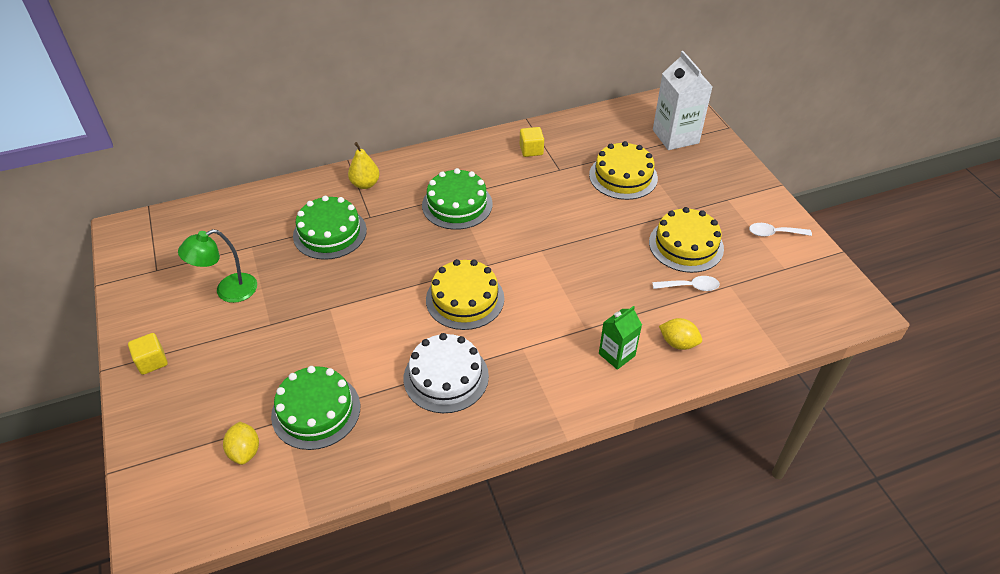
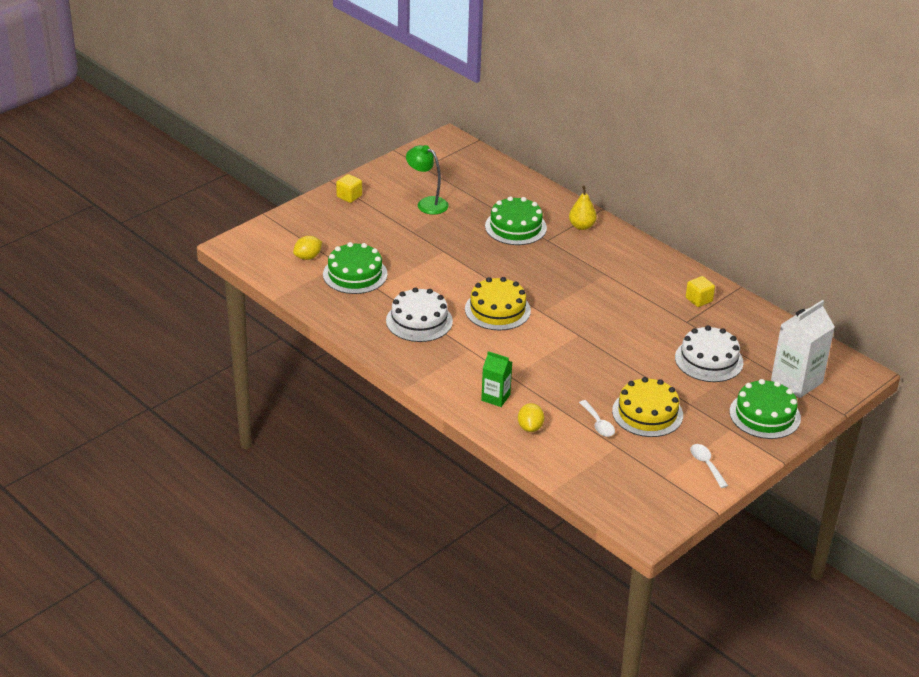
camera: 65 degrees right, 10 degrees down
green cake [422,168,492,230] -> green cake moved to [730,379,801,439]
yellow cake [589,141,658,200] -> white cake [675,325,743,382]

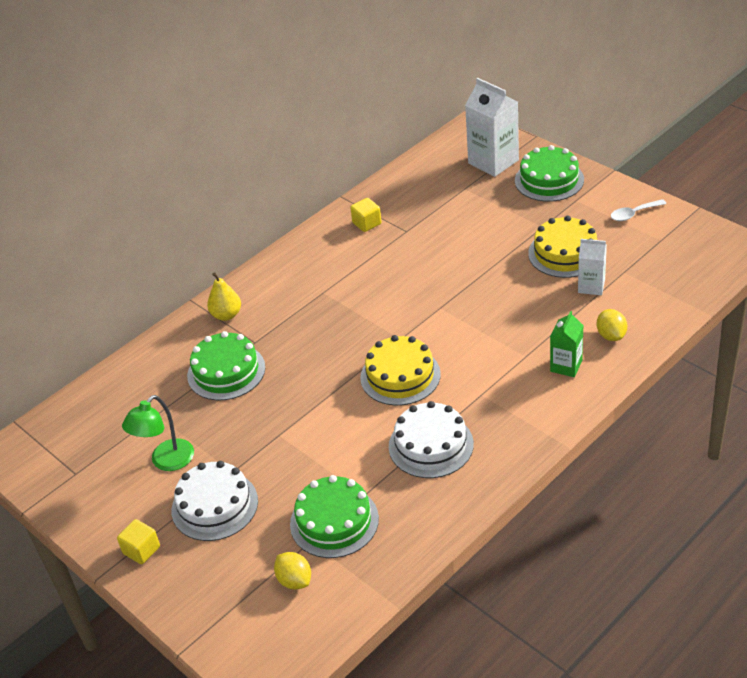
camera: 85 degrees left, 5 degrees up
yellow lemon [518,403,544,432] -> yellow lemon turned 75 degrees clockwise [597,309,627,341]
white spoon [579,400,615,437] -> white carton [578,239,607,295]
white cake [675,325,743,382] -> white cake moved to [172,461,258,541]

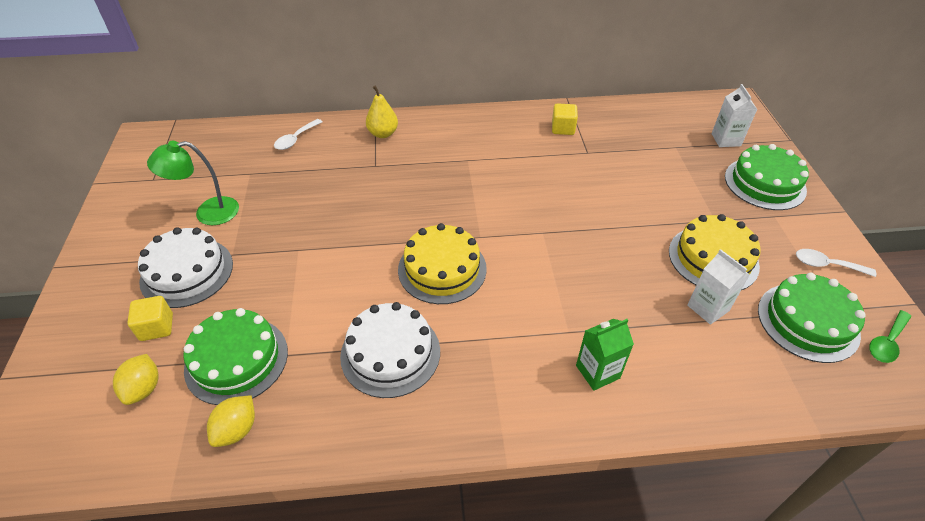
camera: 35 degrees right, 5 degrees up
yellow cube [117,519,160,564] -> yellow cube moved to [127,296,173,341]
green cake [187,331,265,400] -> green cake moved to [758,273,866,363]
white carton [465,78,519,177] -> white carton [712,84,758,147], size x0.58
yellow lemon [597,309,627,341] -> yellow lemon moved to [207,395,255,447]
none -> white spoon [274,119,322,150]
none -> green spoon [869,310,911,363]

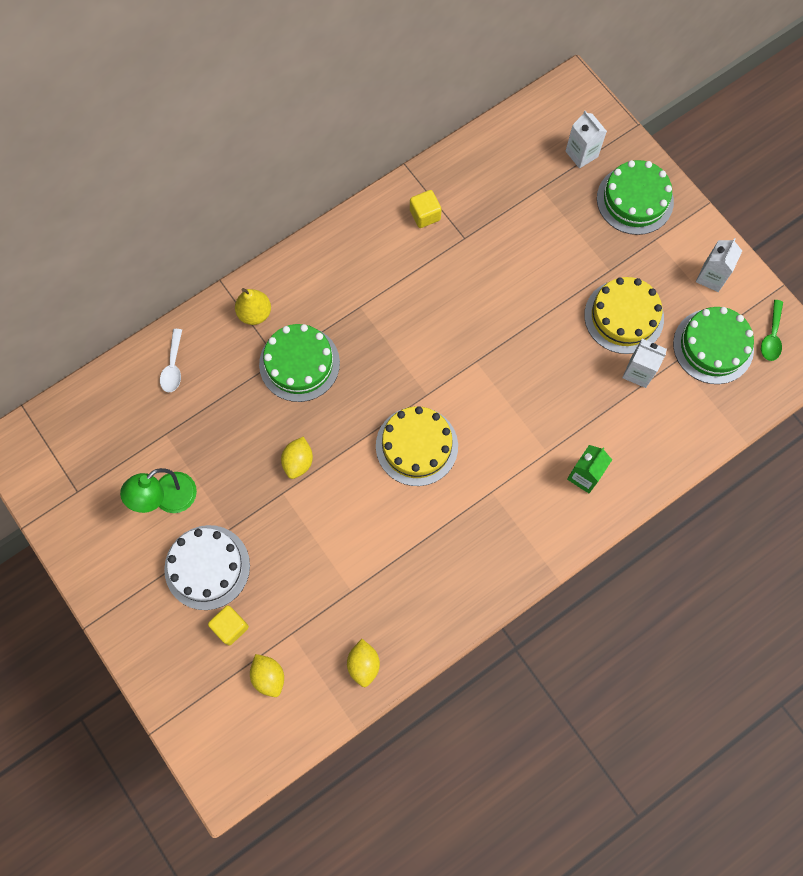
camera: 30 degrees left, 25 degrees up
green cake [183,308,288,405] -> green cake moved to [259,324,340,402]
white cake [340,302,440,398] -> none
white spoon [796,249,876,277] -> white carton [696,238,742,292]
none -> yellow lemon [281,437,313,479]

